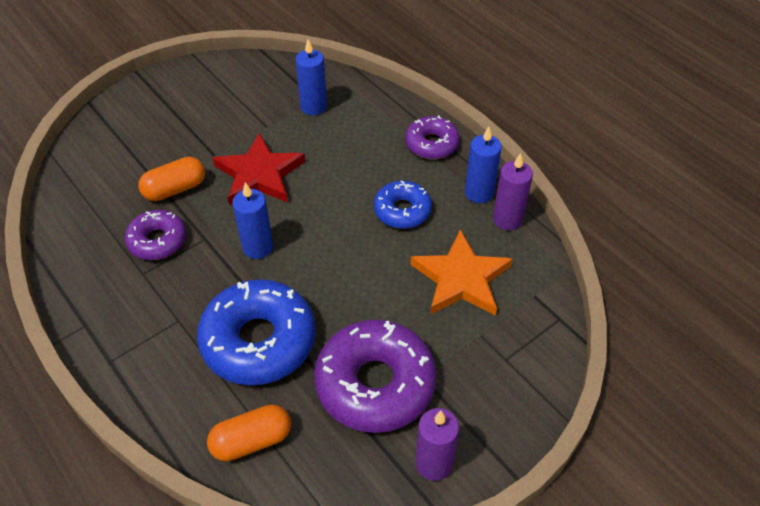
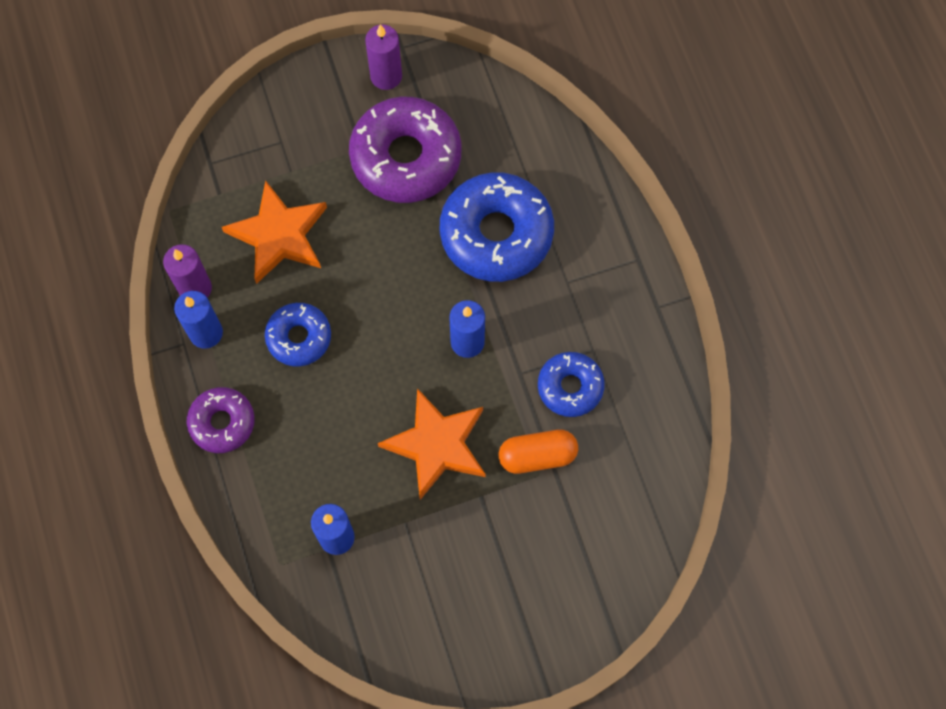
camera: 160 degrees left, 20 degrees up
purple donut [125,210,186,260] -> blue donut [538,352,605,417]
orange capsule [207,404,291,461] -> none
red star [213,132,306,206] -> orange star [378,388,485,500]

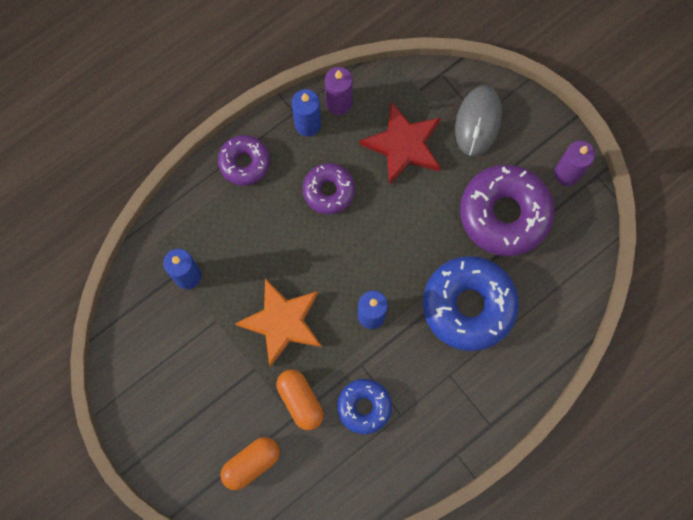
camera: 70 degrees right, 5 degrees up
orange star [222,180,327,284] -> red star [359,102,441,186]
blue donut [265,303,331,367] -> purple donut [303,163,355,214]
none -> orange capsule [220,437,280,490]
none -> grey mouse [455,86,502,156]

